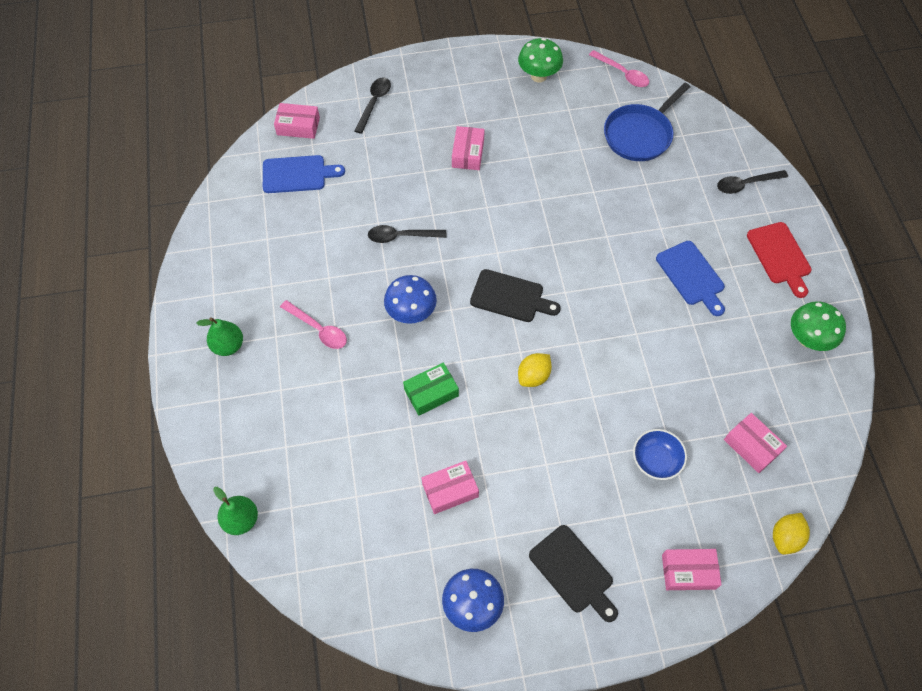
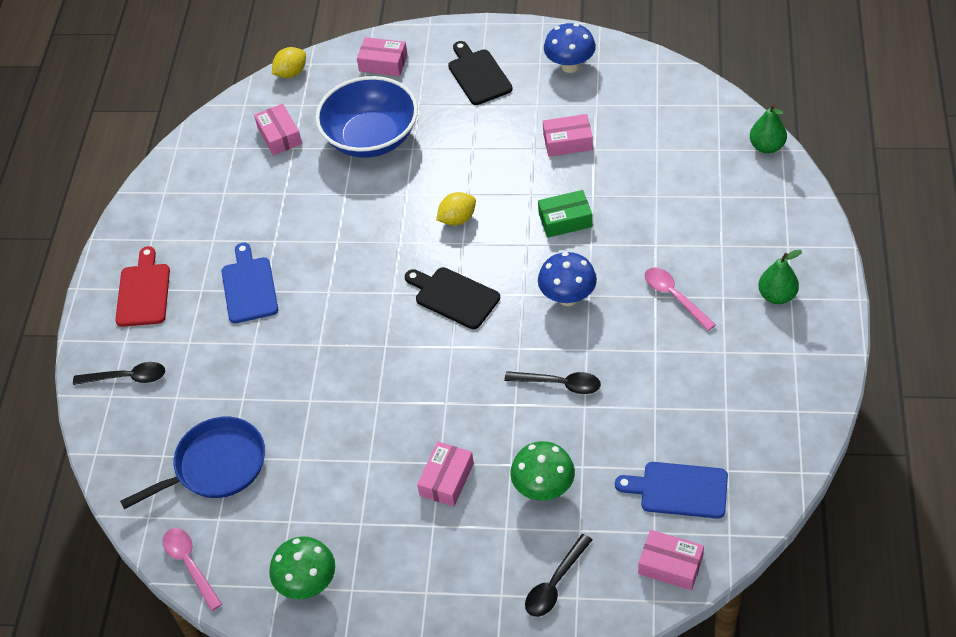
camera: 160 degrees left, 10 degrees down
blue bowl [633,429,687,480] -> blue bowl [315,76,418,158], size x2.03
green mushroom [791,301,846,351] -> green mushroom moved to [510,441,575,500]

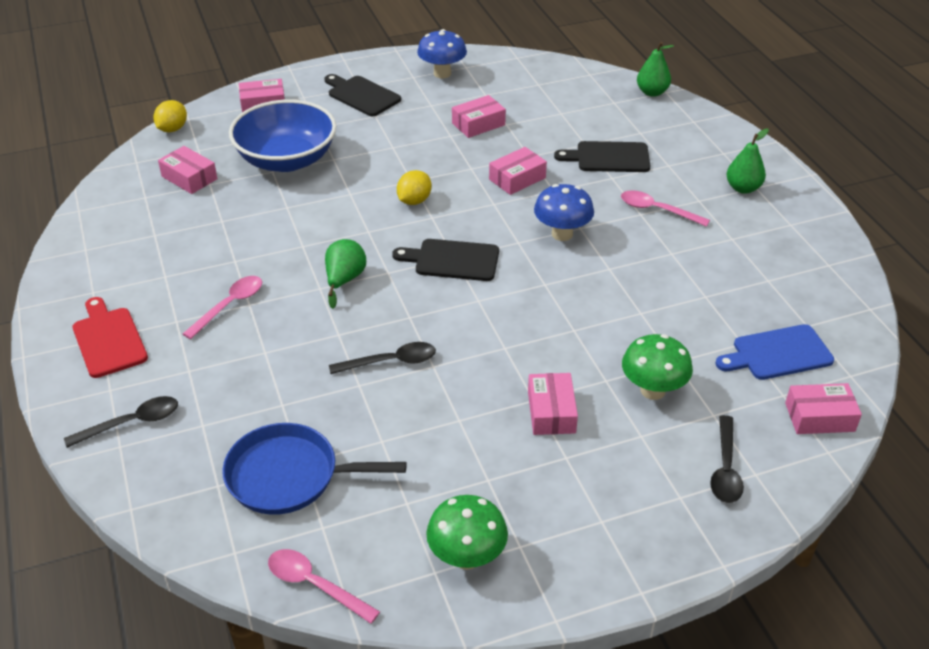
camera: 30 degrees left, 10 degrees down
blue pan [120,417,265,509] -> blue pan turned 120 degrees counterclockwise [222,423,407,515]
blue cutting board [221,243,278,323] -> pink spoon [183,276,262,339]
black spoon [504,371,601,394] -> black spoon moved to [329,342,436,374]
green box [538,190,593,238] -> pink box [489,147,547,195]
none -> green pear [325,239,366,309]
none -> black cutting board [554,141,650,172]

